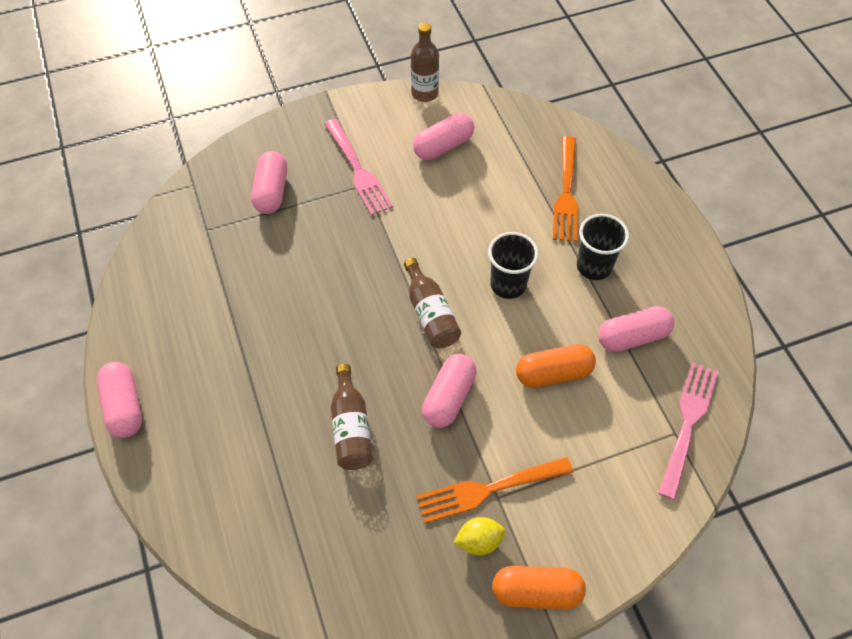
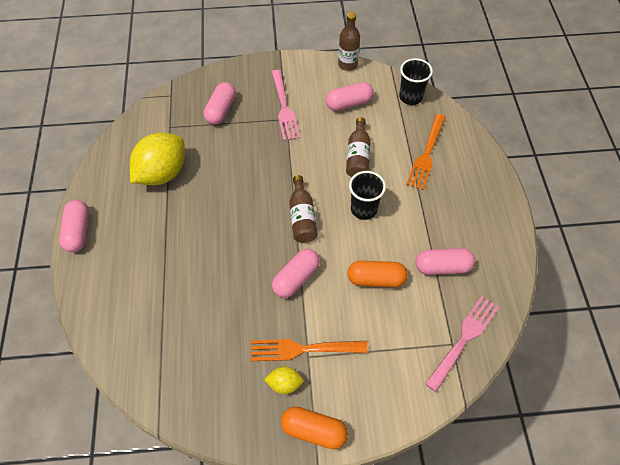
camera: 15 degrees right, 0 degrees up
brown bottle [331,364,373,470] -> brown bottle moved to [346,117,370,177]
black cup [577,214,629,280] -> black cup moved to [399,58,433,105]
none -> yellow lemon [130,133,185,185]

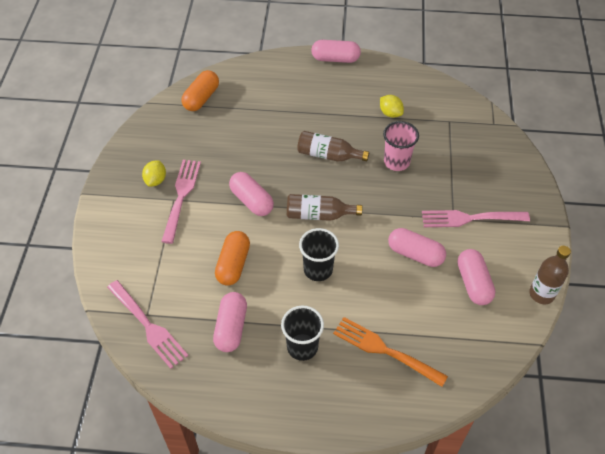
camera: 100 degrees right, 5 degrees down
yellow lemon [130,133,185,185] -> yellow lemon [380,95,404,118], size x0.46
pink capsule [203,82,236,125] -> pink capsule moved to [388,228,446,267]
orange fork [251,339,368,361] -> pink fork [161,160,201,244]
orange capsule [281,407,348,449] -> orange capsule moved to [181,70,219,111]
brown bottle [346,117,370,177] -> brown bottle moved to [297,131,369,162]
black cup [399,58,433,105] -> black cup moved to [281,306,324,361]
none -> pink cup [383,121,419,171]

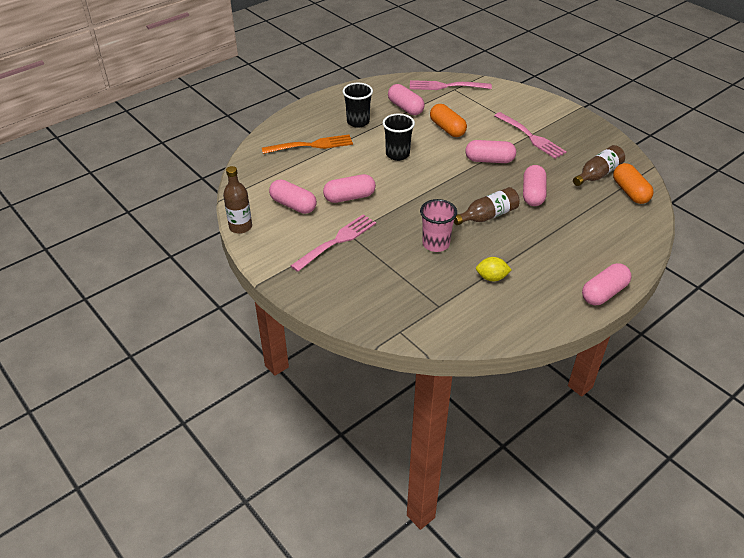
camera: 135 degrees right, 10 degrees down
yellow lemon [142,160,166,187] -> none
brown bottle [287,194,362,221] -> brown bottle moved to [573,145,625,186]
none -> pink capsule [523,165,546,206]

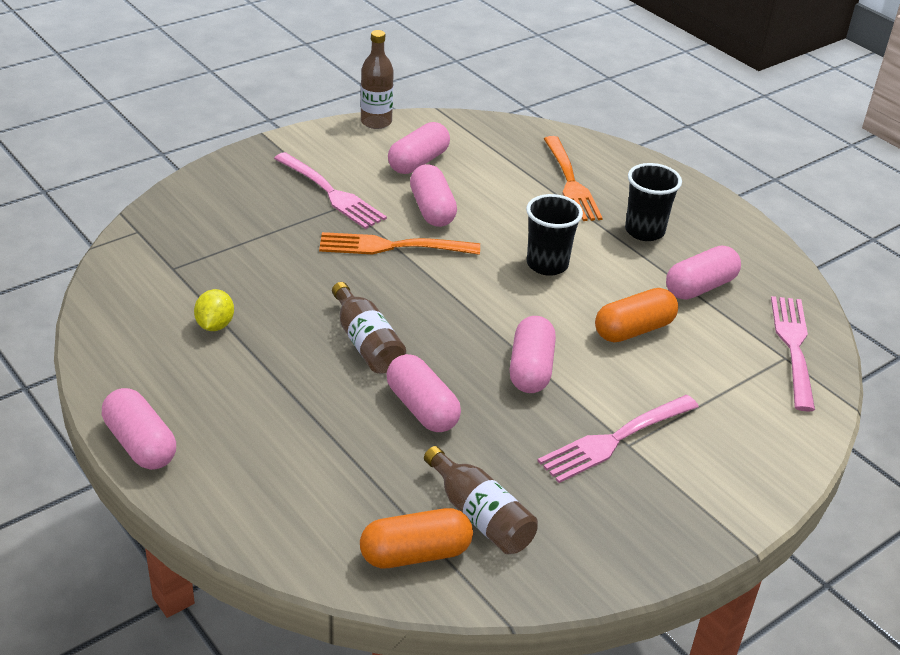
camera: 90 degrees right, 5 degrees down
pink cup [420,199,457,252] -> none
pink capsule [523,165,546,206] -> pink capsule turned 45 degrees clockwise [386,354,461,432]
none -> orange fork [319,232,480,255]

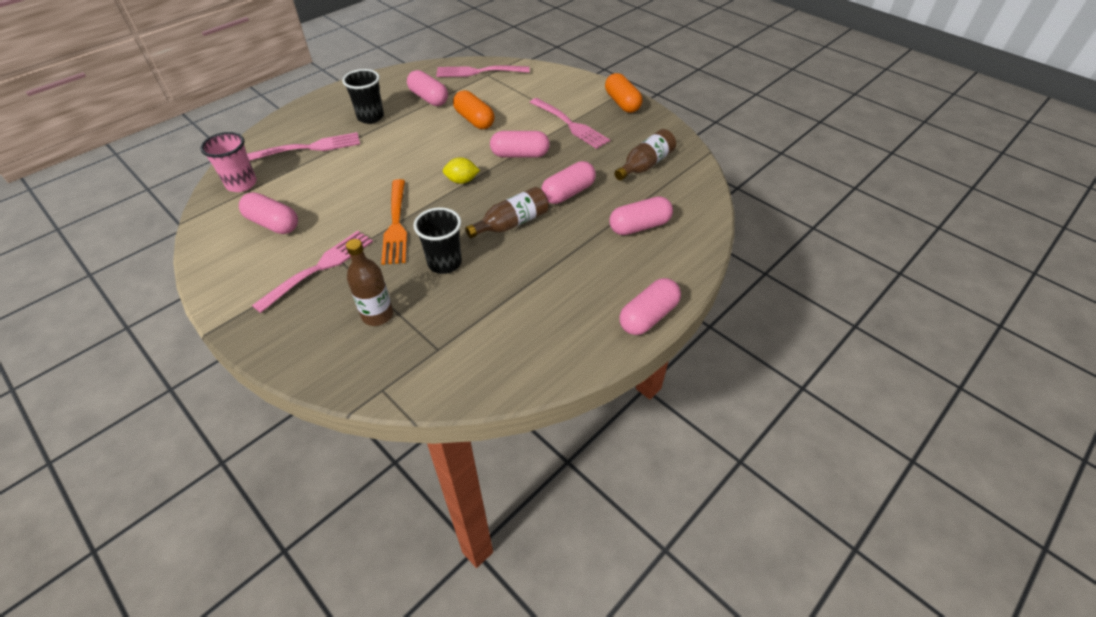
camera: 95 degrees left, 10 degrees up
yellow lemon [194,289,234,331] -> yellow lemon moved to [443,157,480,184]
orange capsule [360,508,473,568] -> orange capsule moved to [605,73,642,113]
brown bottle [361,30,394,129] -> brown bottle moved to [346,239,393,326]
pink capsule [410,164,457,227] -> pink capsule moved to [609,196,673,235]
black cup [526,194,583,276] -> black cup moved to [414,207,462,274]
orange fork [544,136,603,221] -> pink fork [247,132,360,161]
none -> pink cup [200,132,257,192]

